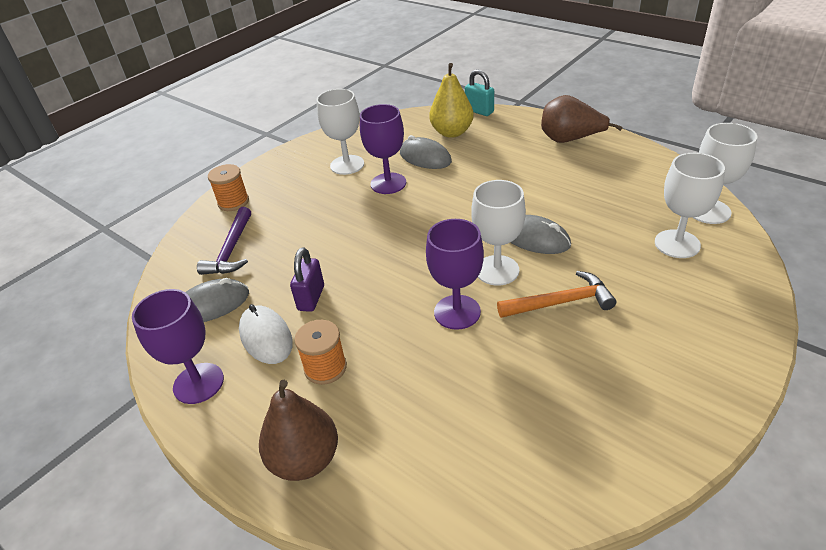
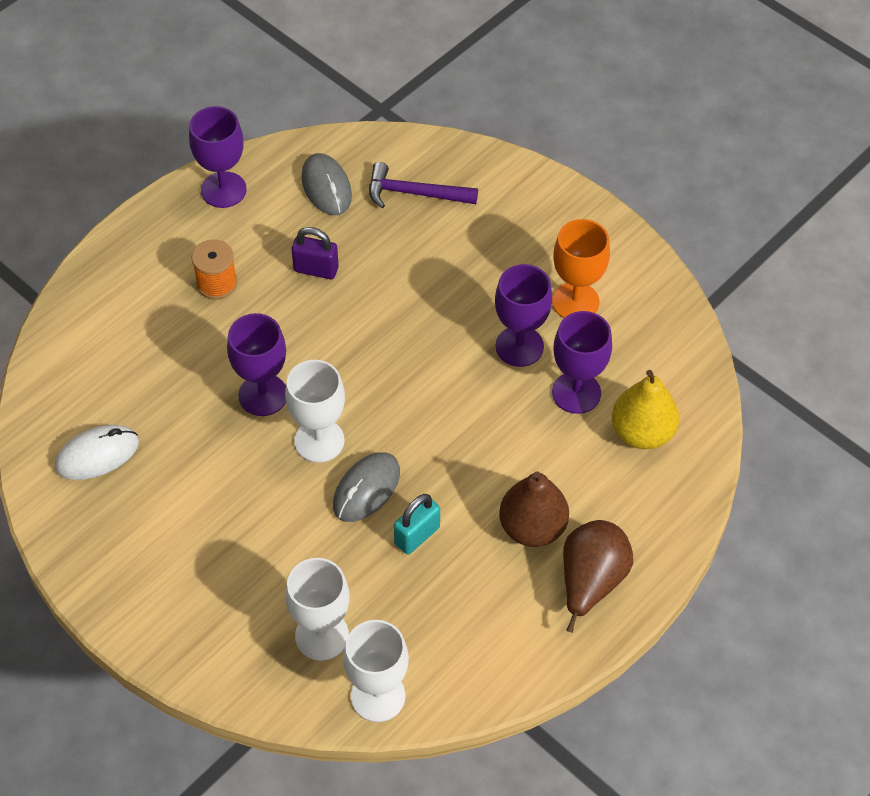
camera: 90 degrees right, 15 degrees up
orange spool [208,164,249,211] -> none
white mouse [239,304,293,364] -> white mouse moved to [55,425,139,480]
brown pear [259,380,338,481] -> brown pear moved to [499,471,569,547]
white goblet [316,89,364,175] -> orange goblet [552,219,610,318]
grey mouse [400,135,452,169] -> purple goblet [552,311,612,414]
turquoise padlock [465,69,494,116] -> turquoise padlock moved to [394,494,440,554]
orange hammer [497,271,616,318] -> none

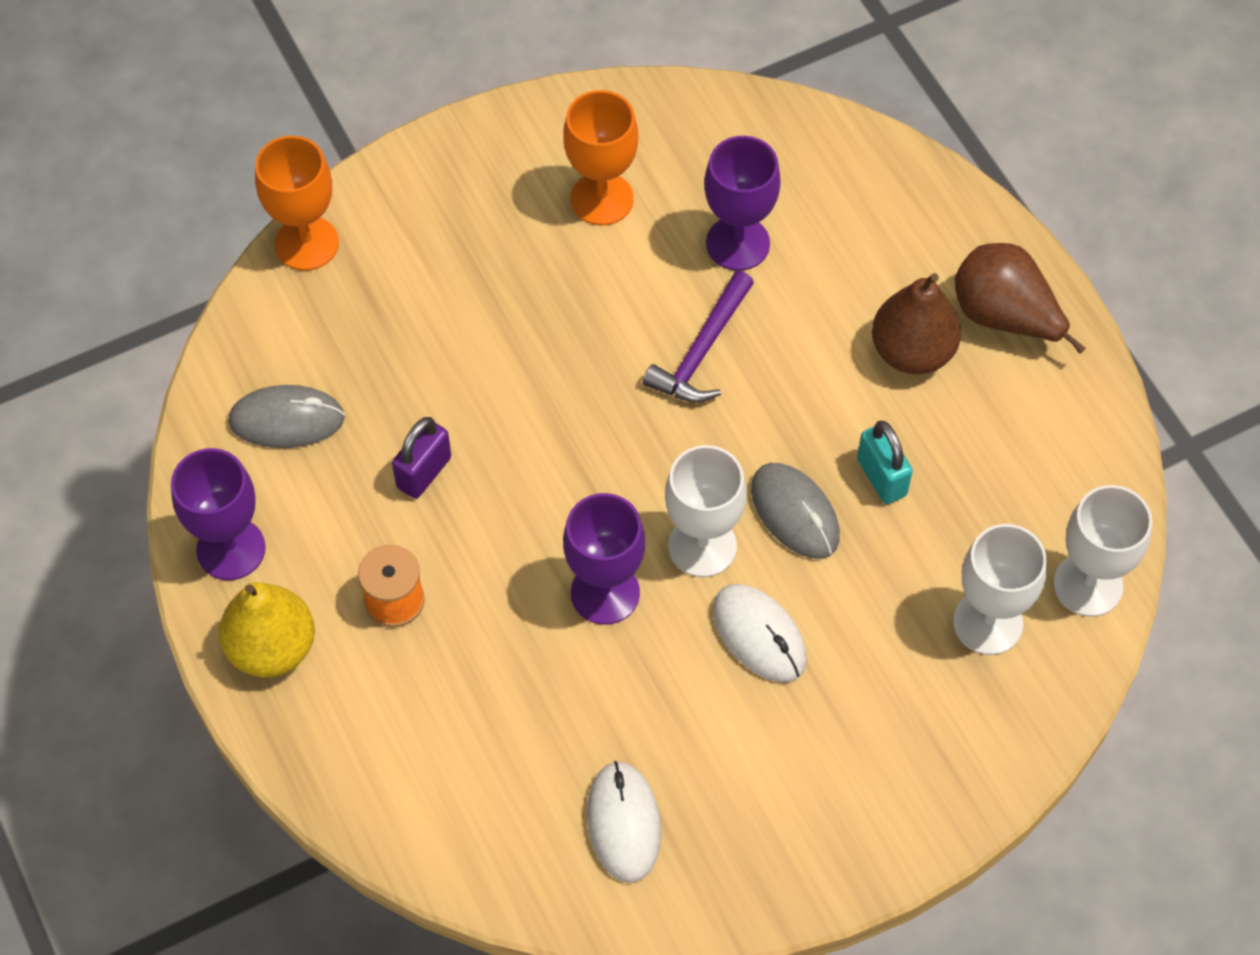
camera: 70 degrees left, 5 degrees up
purple hammer [369,162,478,208] -> purple hammer moved to [643,271,754,403]
purple goblet [495,264,552,367] -> none
yellow pear [612,370,679,449] -> yellow pear moved to [219,582,315,677]
none -> orange goblet [255,136,339,271]
none -> white mouse [713,584,807,682]

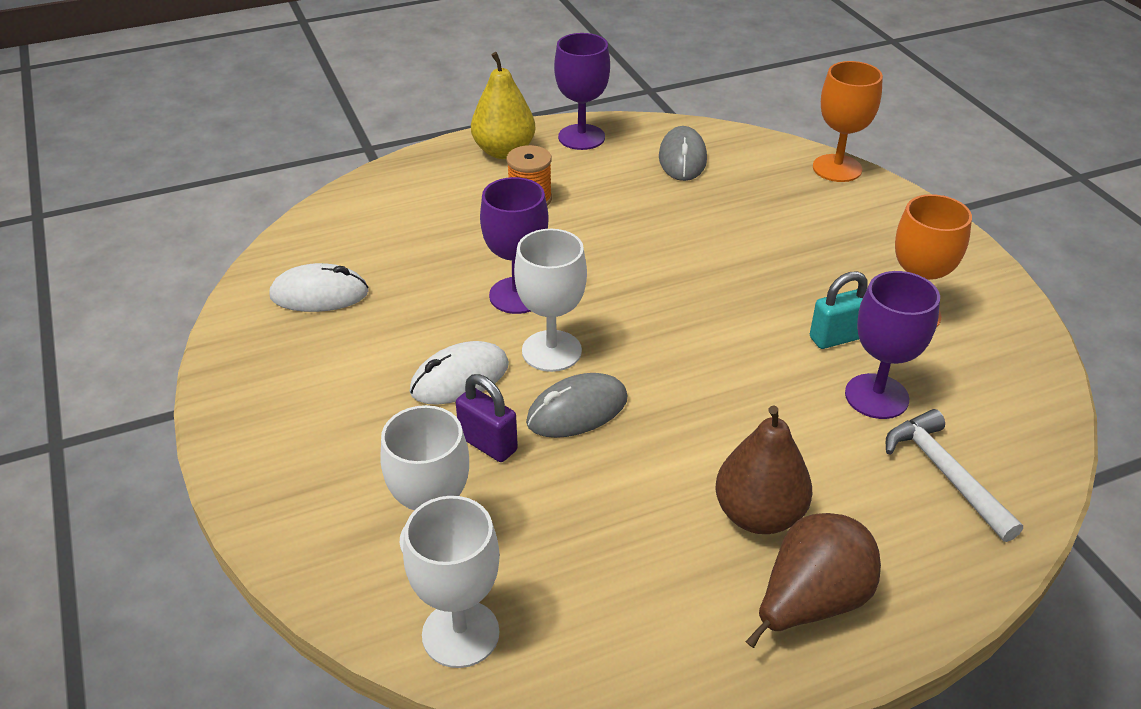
camera: 95 degrees right, 20 degrees down
purple padlock [392,417,451,499] -> purple padlock moved to [456,374,518,462]
purple hammer [643,271,754,403] -> none
turquoise padlock [857,421,913,504] -> turquoise padlock moved to [810,271,868,349]
none -> white hammer [886,409,1023,542]

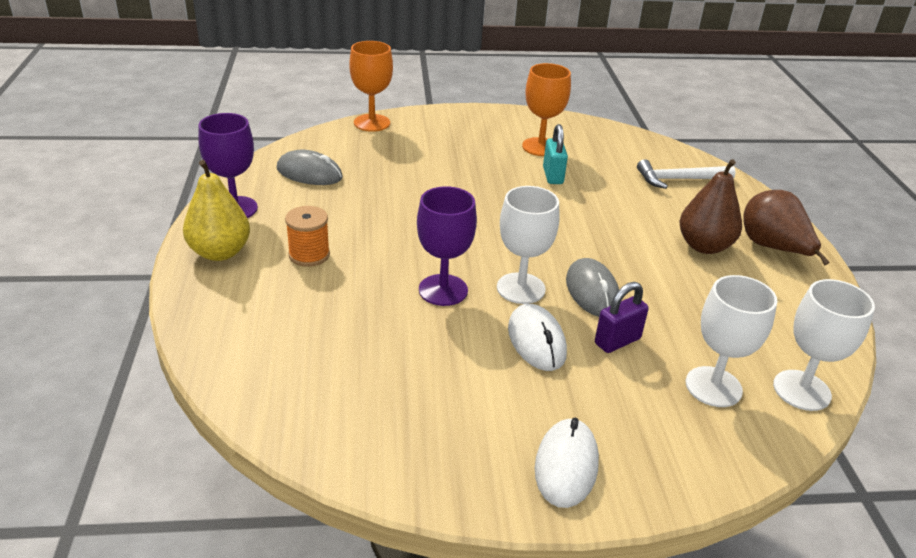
camera: 75 degrees left, 5 degrees down
white mouse [269,263,369,312] -> white mouse moved to [535,418,599,508]
purple goblet [845,271,940,419] -> none

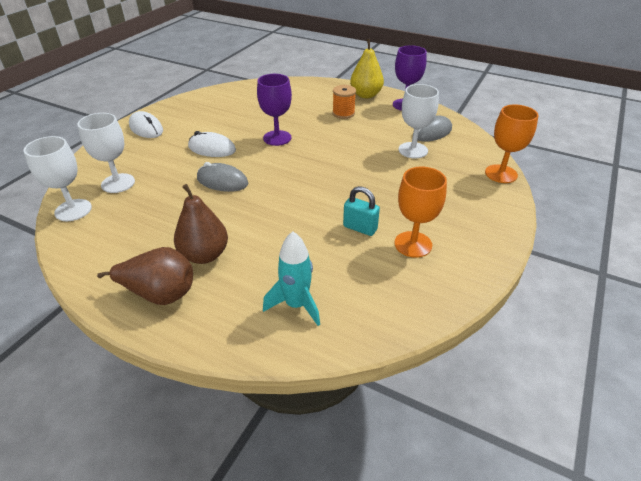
camera: 125 degrees right, 5 degrees up
white goblet [497,186,560,304] -> white goblet moved to [399,84,439,159]
purple padlock [595,282,649,353] -> none
white hammer [637,159,736,189] -> turquoise rocket [263,231,320,326]

